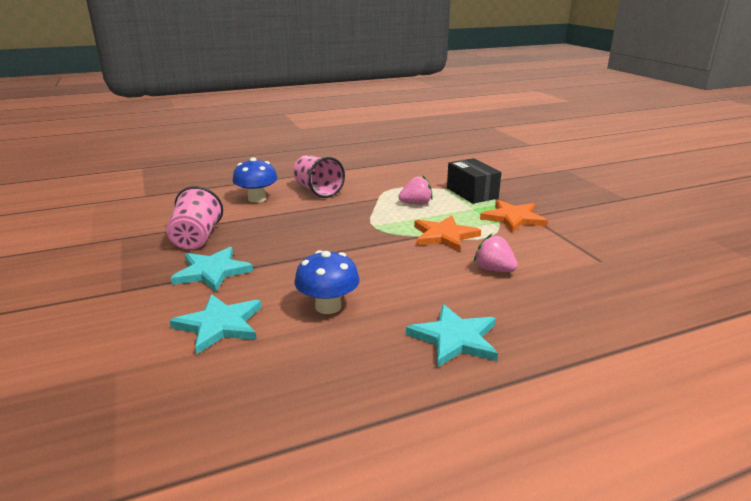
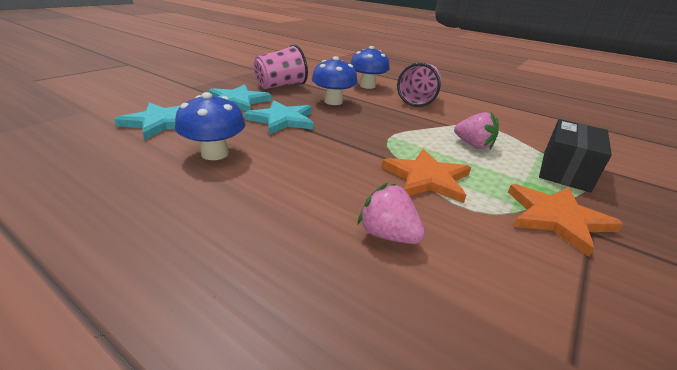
camera: 55 degrees right, 5 degrees up
turquoise star [406,304,498,368] -> turquoise star moved to [244,100,314,135]
pink strawberry [474,234,518,272] -> pink strawberry turned 60 degrees counterclockwise [358,183,425,244]
none -> blue mushroom [312,56,358,105]

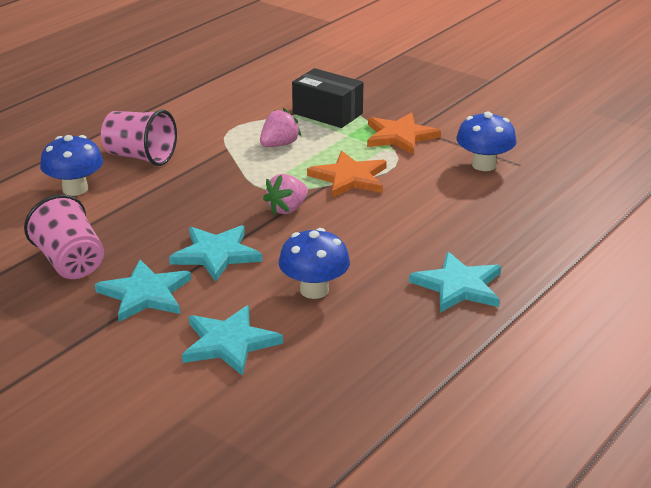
camera: 85 degrees left, 0 degrees up
blue mushroom [312,56,358,105] -> blue mushroom moved to [456,111,517,171]
pink strawberry [358,183,425,244] -> pink strawberry moved to [263,174,308,215]
none -> turquoise star [409,252,501,313]

